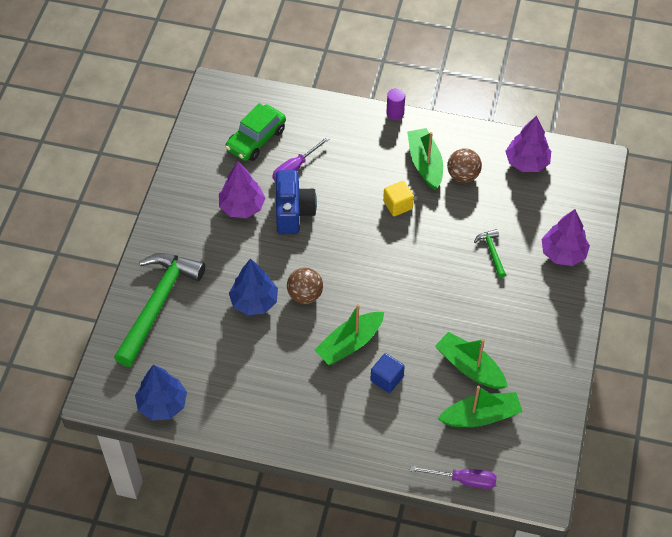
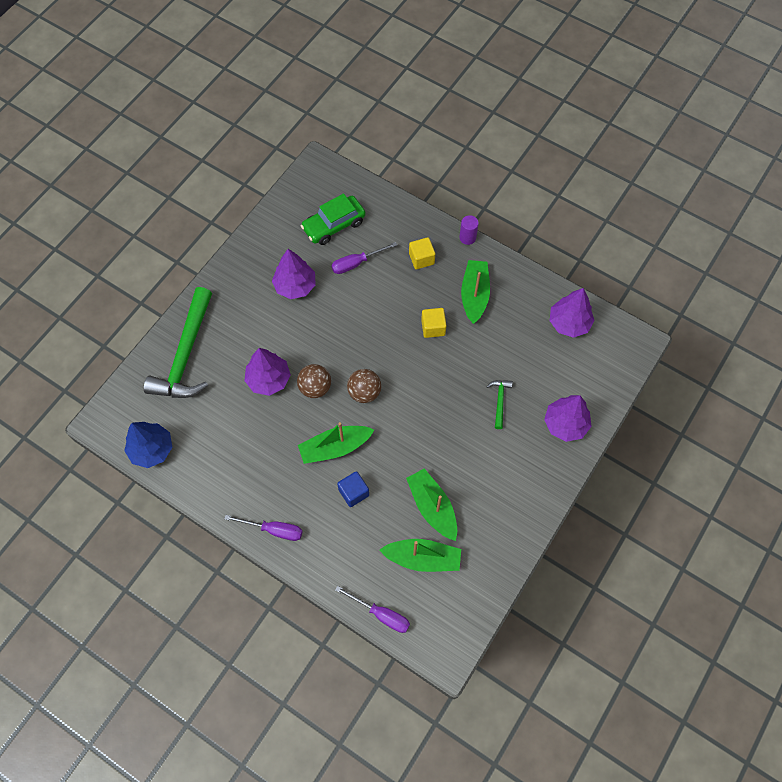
camera: 20 degrees right, 10 degrees up
green hammer [114,253,205,367] -> green hammer turned 150 degrees clockwise [144,287,212,398]
blue tree [229,259,278,315] -> purple tree [244,348,291,396]
blue camera [276,170,317,234] -> none
brown ball [447,148,482,183] -> brown ball moved to [347,369,381,403]
none -> purple screwdriver [224,515,303,541]
none -> yellow cube [409,237,435,269]

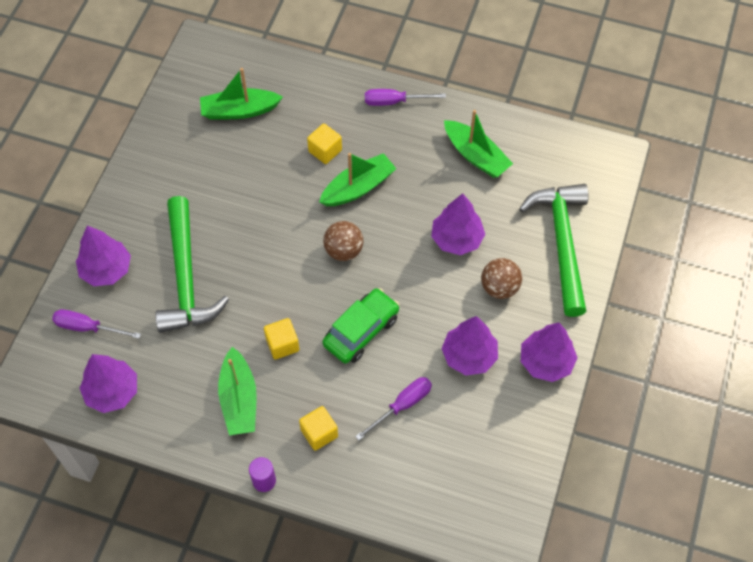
camera: 165 degrees right, 5 degrees down
blue tree [124,422,172,468] -> none
brown ball [297,364,331,398] -> brown ball moved to [481,258,522,299]
green car [301,193,366,245] -> green car moved to [322,288,400,364]
purple screwdriver [335,586,410,633] -> purple screwdriver moved to [52,309,141,339]
blue cube [337,471,369,507] -> yellow cube [307,123,342,164]
green boat [406,468,457,541] -> green boat moved to [444,110,513,178]
green hammer [487,380,513,429] -> green hammer [155,196,229,333], size x2.37
none -> purple tree [521,322,577,382]

